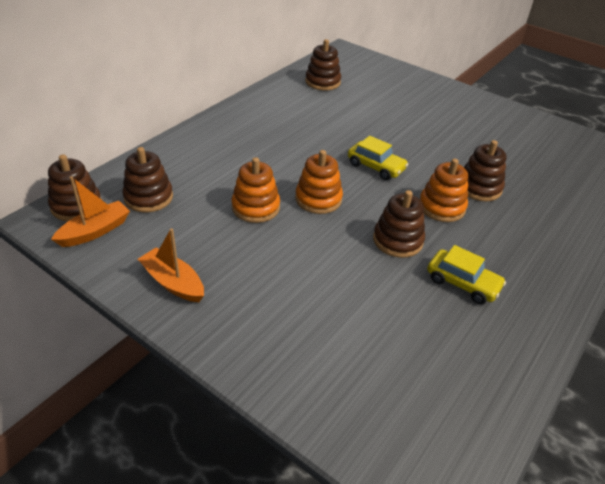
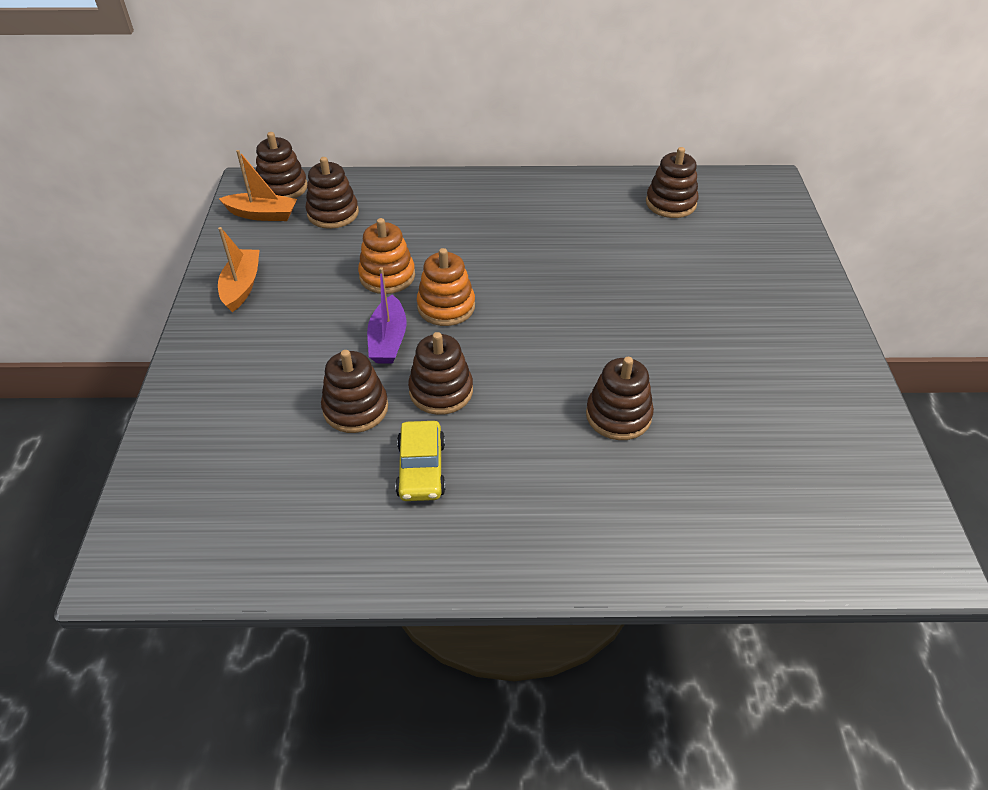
camera: 55 degrees right, 5 degrees up
yellow car [348,136,409,180] -> none
orange stacking toy [420,159,468,222] -> none
none -> brown stacking toy [321,350,388,433]
none -> purple boat [367,267,407,364]

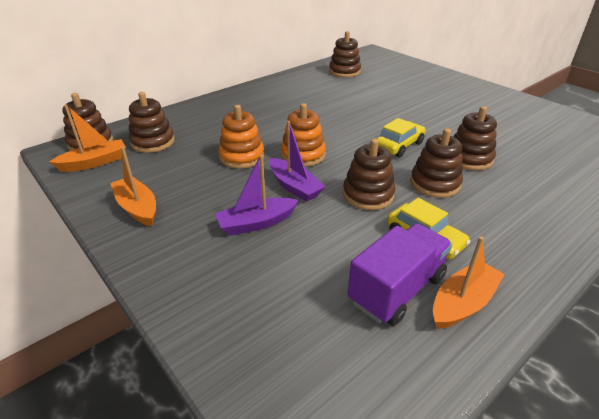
camera: 40 degrees left, 10 degrees down
brown stacking toy [321,350,388,433] -> brown stacking toy moved to [410,128,463,198]
none -> purple boat [215,154,299,236]
none -> purple truck [348,223,452,326]
none -> yellow car [376,118,426,157]
none -> orange boat [433,236,505,329]

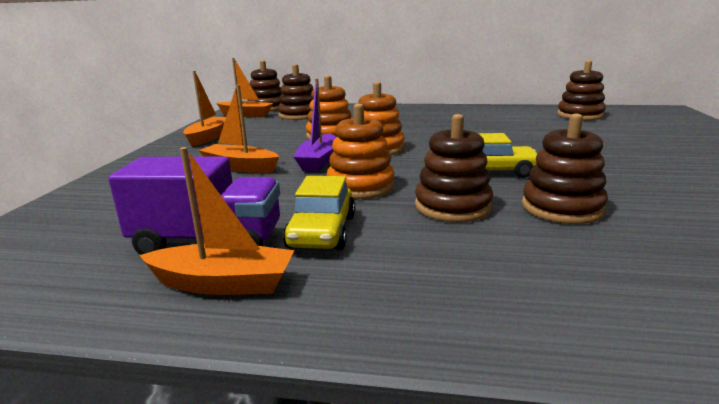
camera: 50 degrees right, 15 degrees down
purple boat [215,154,299,236] -> orange boat [198,85,279,173]
brown stacking toy [343,139,395,210] -> orange stacking toy [327,104,395,199]

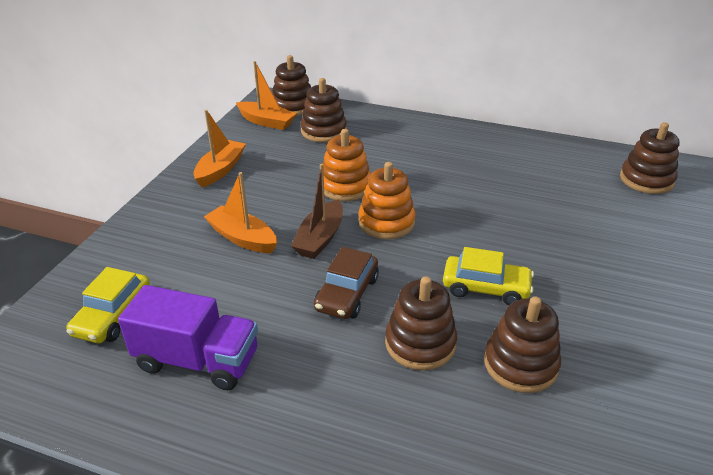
camera: 10 degrees right, 15 degrees up
orange boat [139,147,294,295] -> none
yellow car [283,176,355,250] -> yellow car moved to [66,267,150,343]
purple boat [294,78,336,172] -> brown boat [291,164,343,259]
orange stacking toy [327,104,395,199] -> brown car [314,247,379,319]

